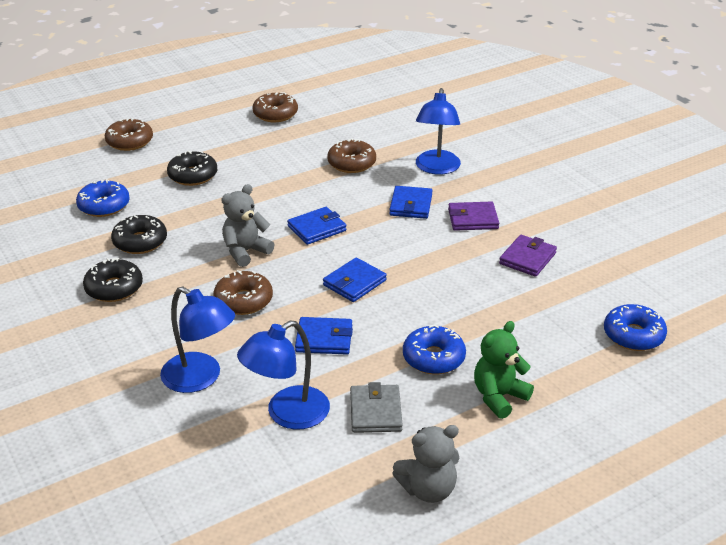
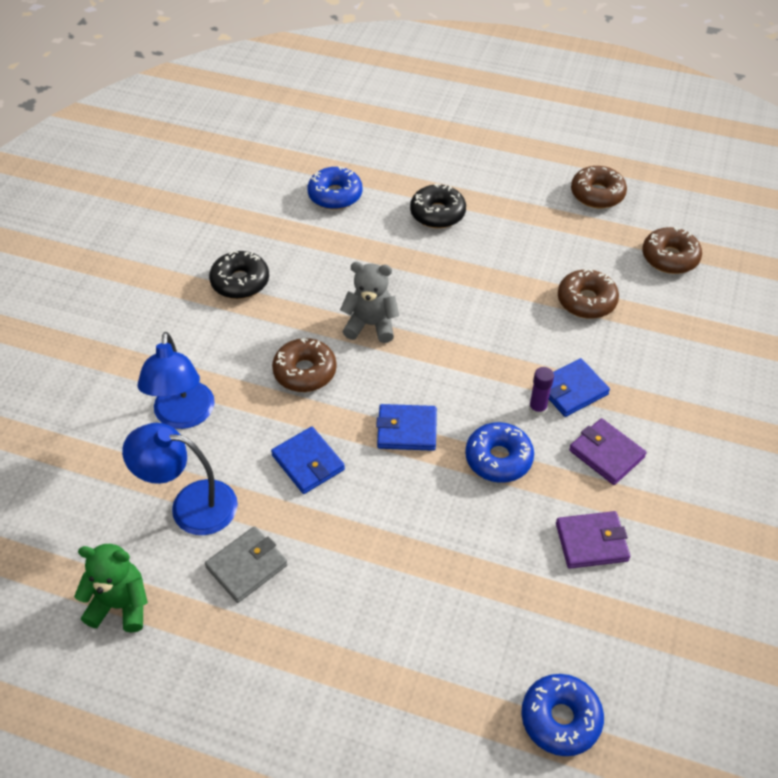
camera: 50 degrees right, 15 degrees up
brown donut [104,118,153,151] -> brown donut moved to [642,227,702,274]
black donut [111,215,167,254] -> none
blue wallet [287,207,346,245] -> none
grey teddy bear [392,425,459,503] -> none
blue donut [403,325,466,374] -> blue donut moved to [465,422,534,483]
blue lamp [416,88,461,175] -> none
green teddy bear [474,321,534,419] -> green teddy bear moved to [74,544,148,632]
none -> purple glue stick [529,367,554,416]

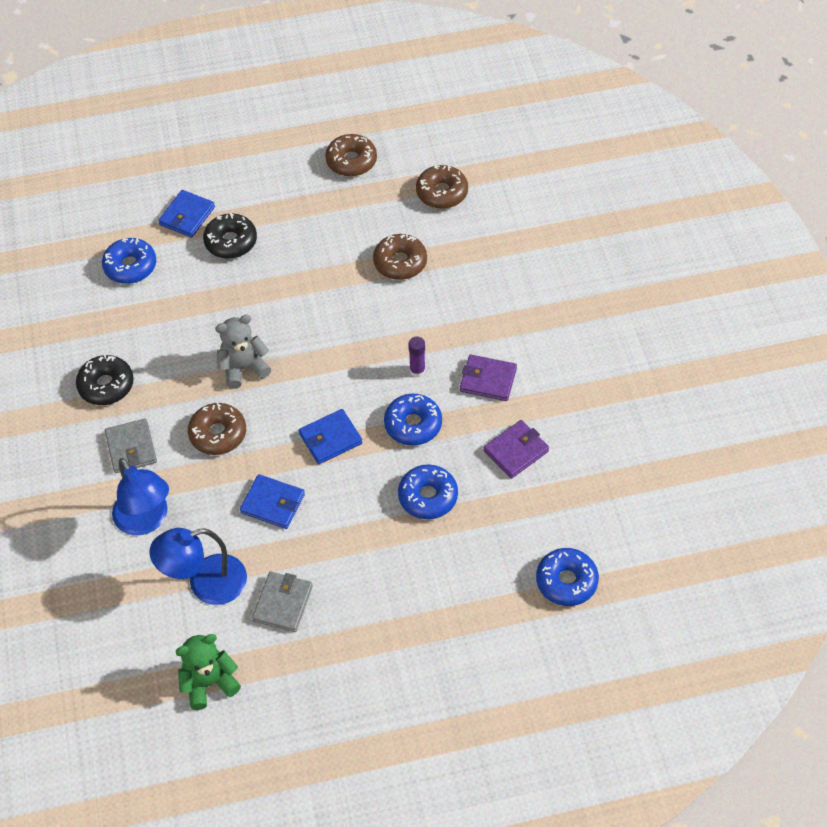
camera: 30 degrees left, 5 degrees up
blue wallet [549,358,610,417] -> blue wallet moved to [158,190,215,238]
none -> grey wallet [105,419,157,473]
none -> blue donut [398,464,458,519]

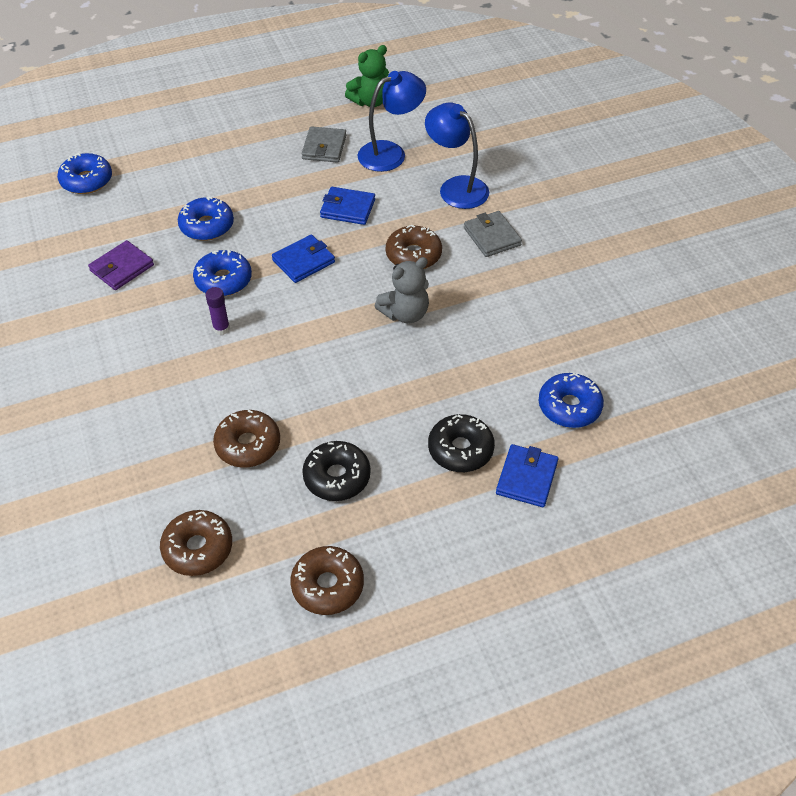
camera: 170 degrees right, 5 degrees down
black donut [76,355,134,405] -> black donut moved to [302,441,371,501]
purple wallet [460,354,517,401] -> none

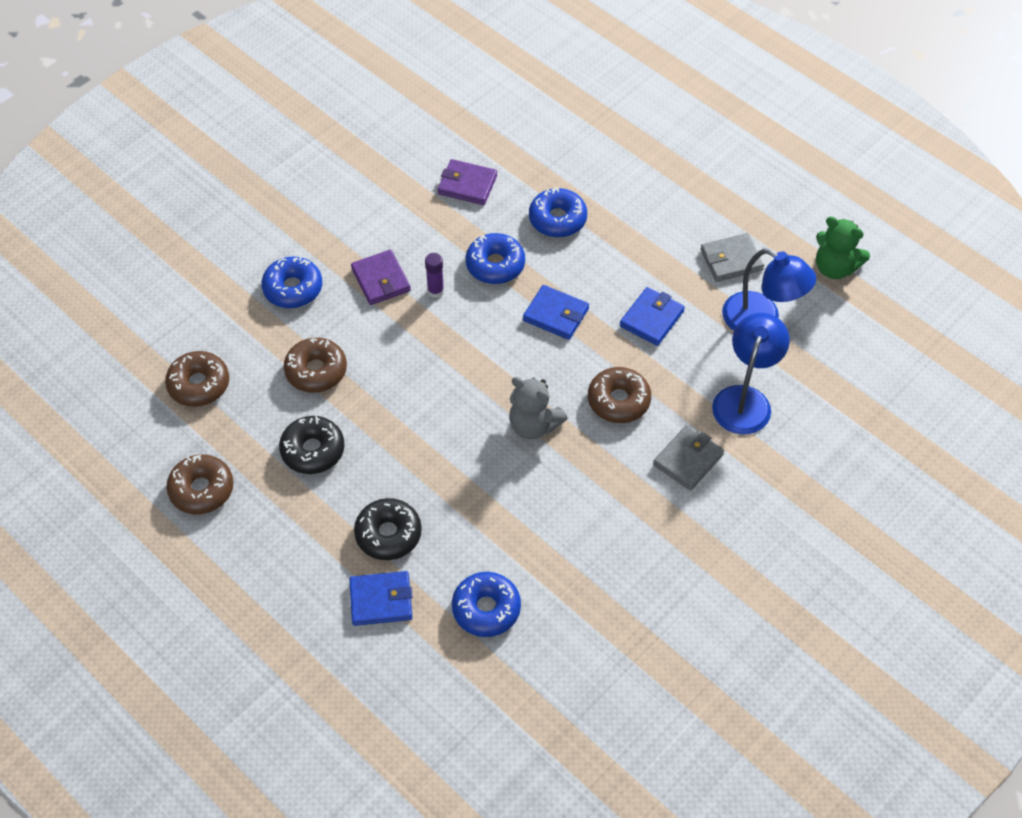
camera: 65 degrees right, 5 degrees up
blue donut [57,153,112,194] -> blue donut moved to [261,256,322,308]
blue wallet [320,187,375,225] -> blue wallet turned 45 degrees clockwise [620,287,685,346]
none -> purple wallet [351,250,411,305]

